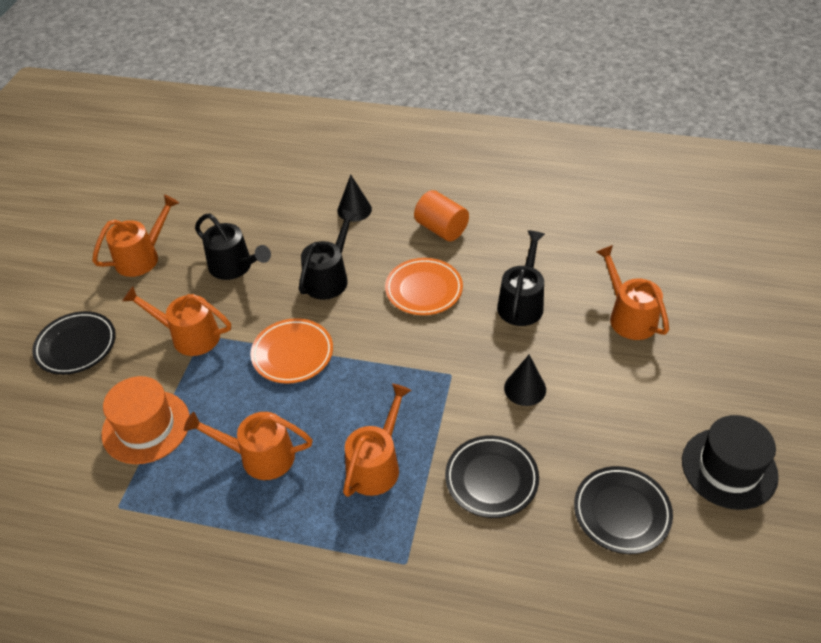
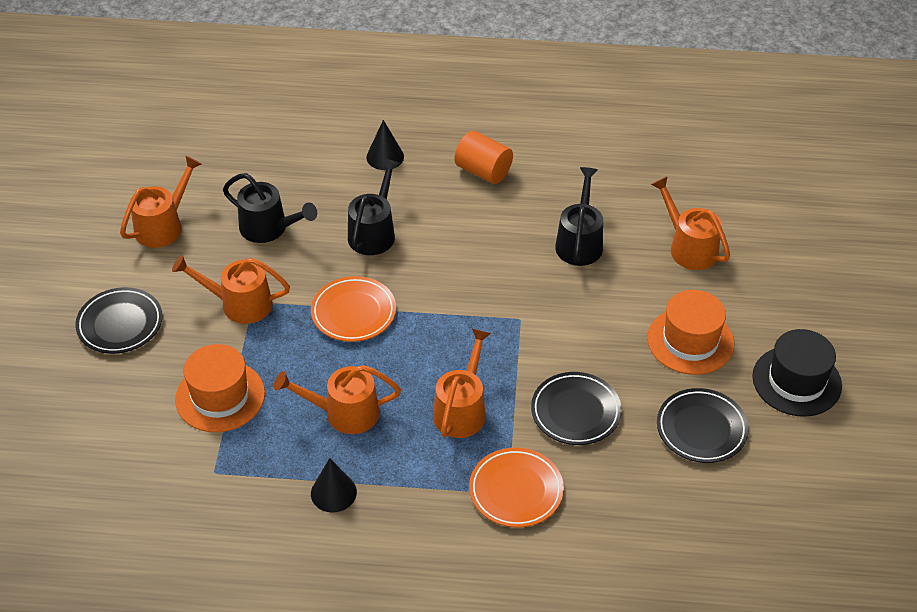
camera: 10 degrees left, 0 degrees up
orange plate [385,258,463,315] -> orange plate moved to [469,448,564,528]
black cone [504,355,546,406] -> black cone moved to [311,458,357,512]
none -> orange hat [647,290,734,375]

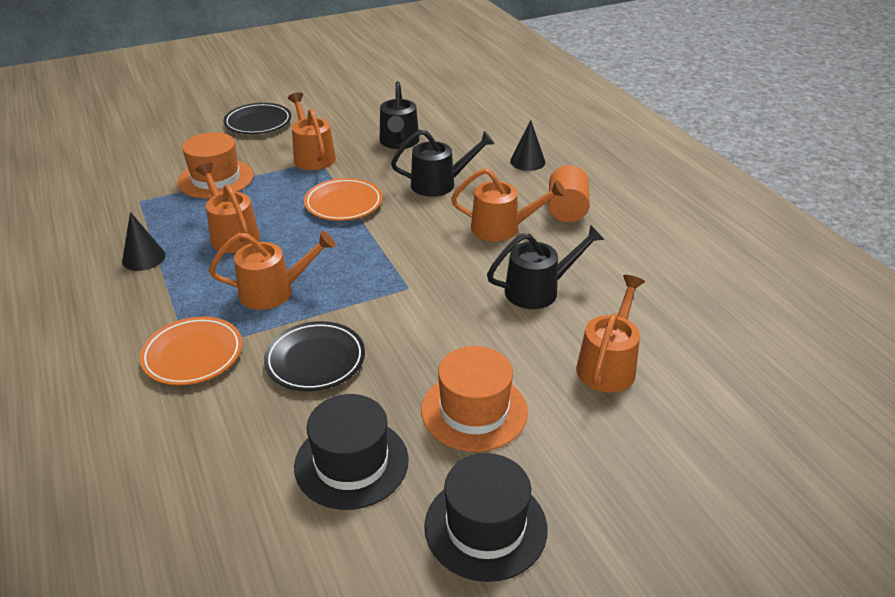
camera: 60 degrees right, 10 degrees down
orange watering can [120,156,201,248] -> orange watering can moved to [451,168,566,241]
black plate [657,388,749,463] -> black hat [294,394,409,510]

